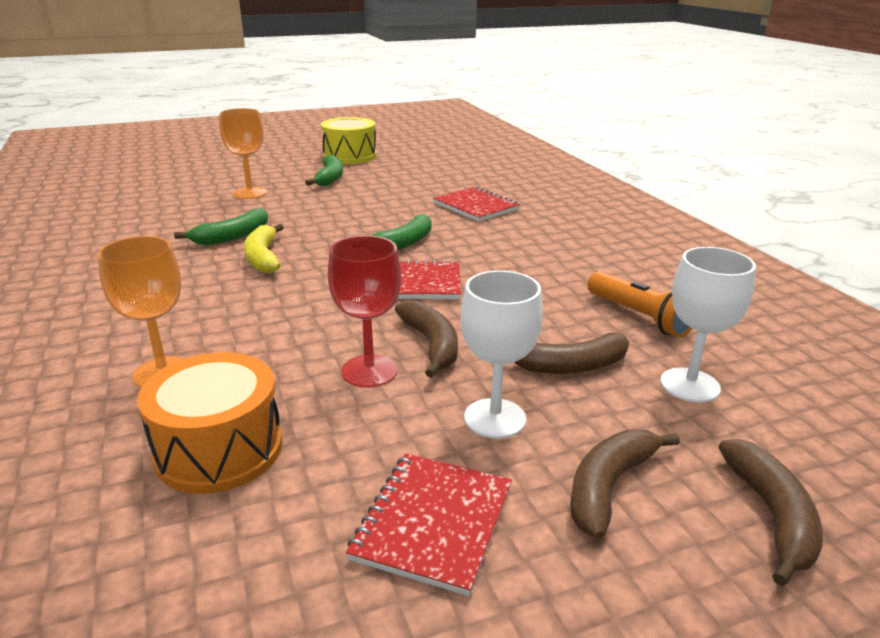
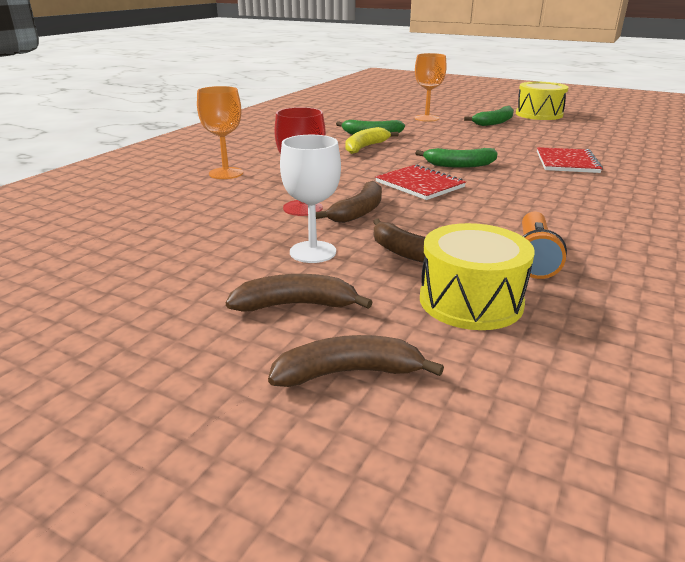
camera: 50 degrees right, 0 degrees up
orange drum [137,352,283,494] -> none
red notebook [346,453,512,596] -> none
white goblet [660,247,756,403] -> yellow drum [420,223,535,330]
brown banana [719,439,823,586] -> brown banana turned 150 degrees counterclockwise [268,335,444,387]

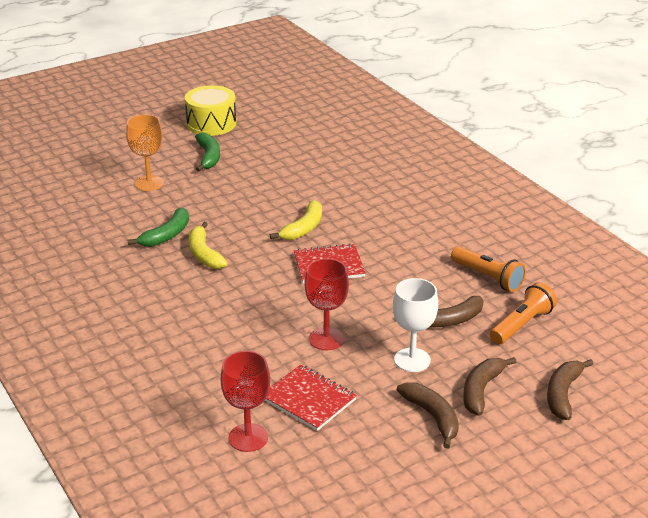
camera: 60 degrees left, 5 degrees up
orange goblet [197,86,243,179] -> none
brown banana [316,181,382,223] -> brown banana moved to [397,382,459,449]
green banana [415,148,498,168] -> yellow banana [270,200,322,240]
yellow drum [420,223,535,330] -> orange flashlight [490,282,557,344]
red notebook [537,147,603,173] -> red notebook moved to [265,365,357,431]
none -> red goblet [221,351,270,452]

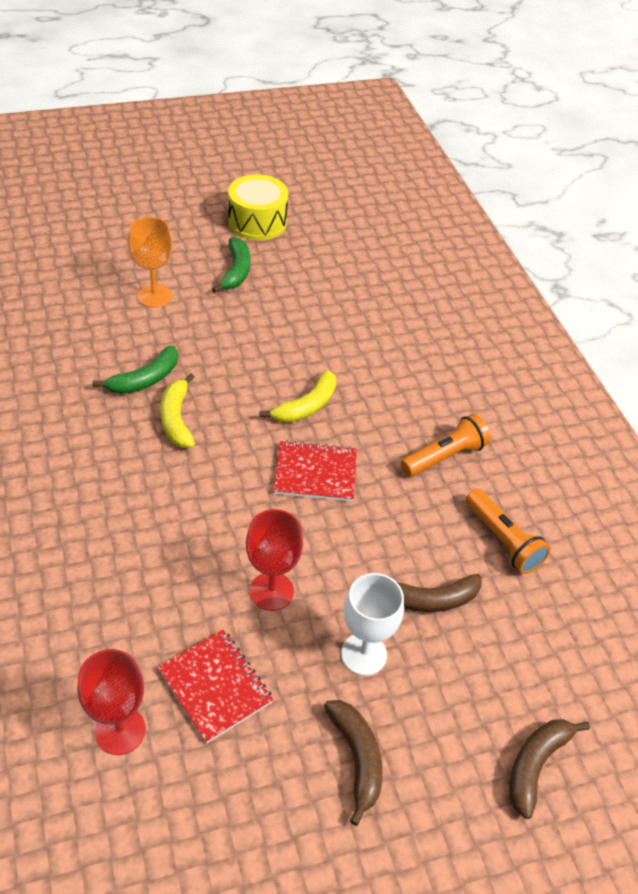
camera: 10 degrees right, 15 degrees up
brown banana [463,357,517,416] -> none
orange flashlight [490,282,557,344] -> orange flashlight moved to [401,414,490,477]

